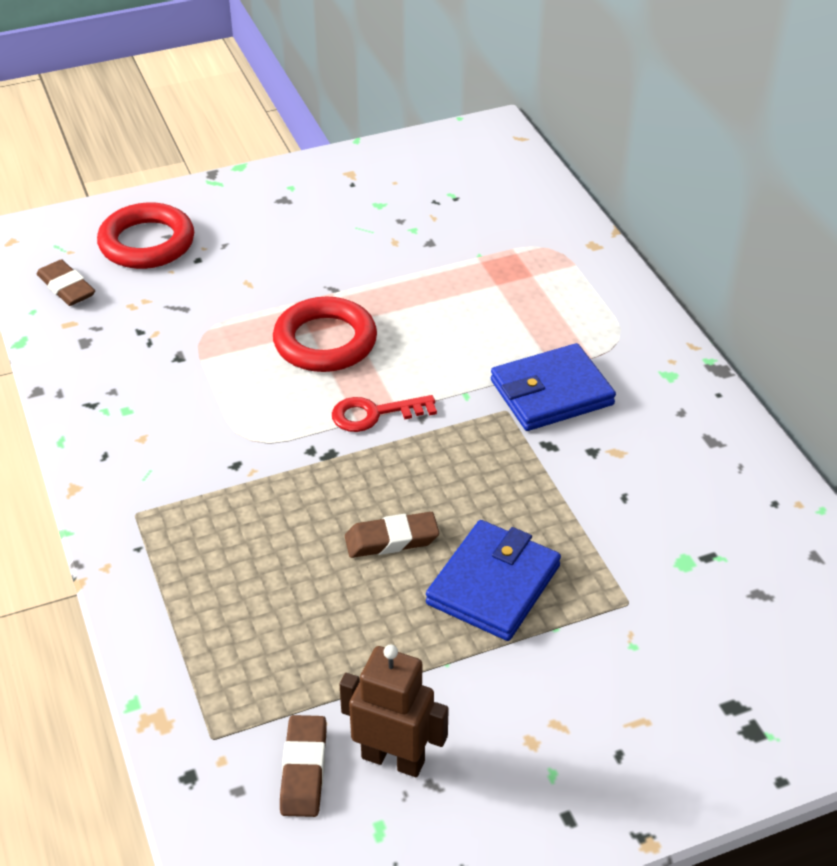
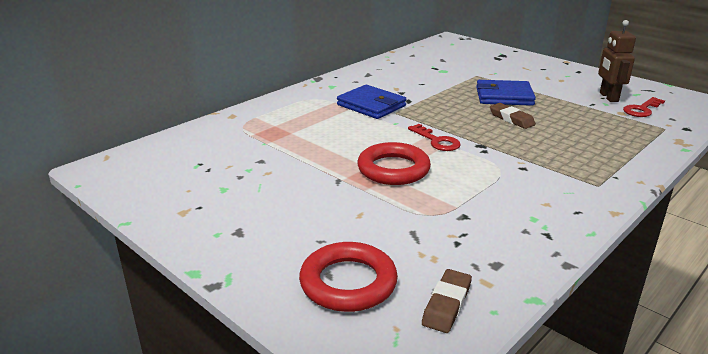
camera: 115 degrees left, 15 degrees down
brown eraser [280,715,327,817] -> red key [623,97,665,117]

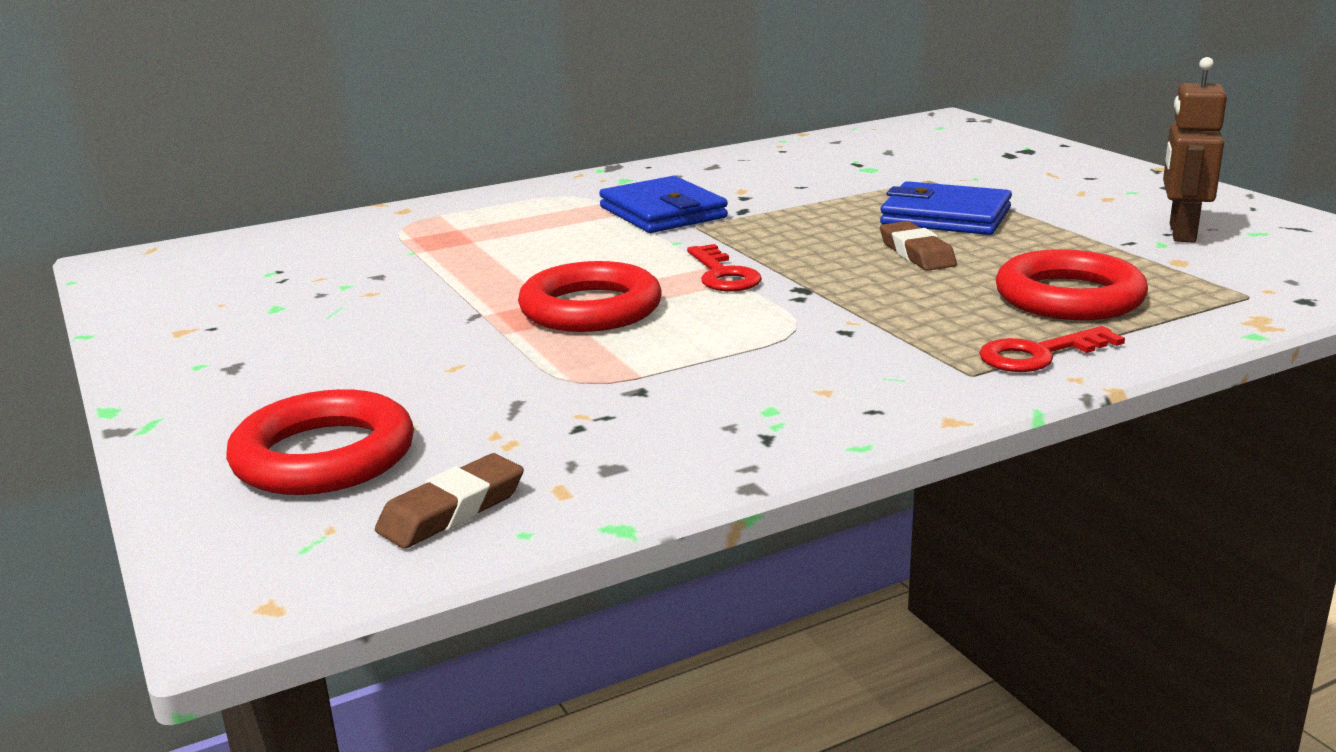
camera: 20 degrees right, 5 degrees down
red key [623,97,665,117] -> red key moved to [979,326,1125,372]
none -> red ring [996,249,1148,320]

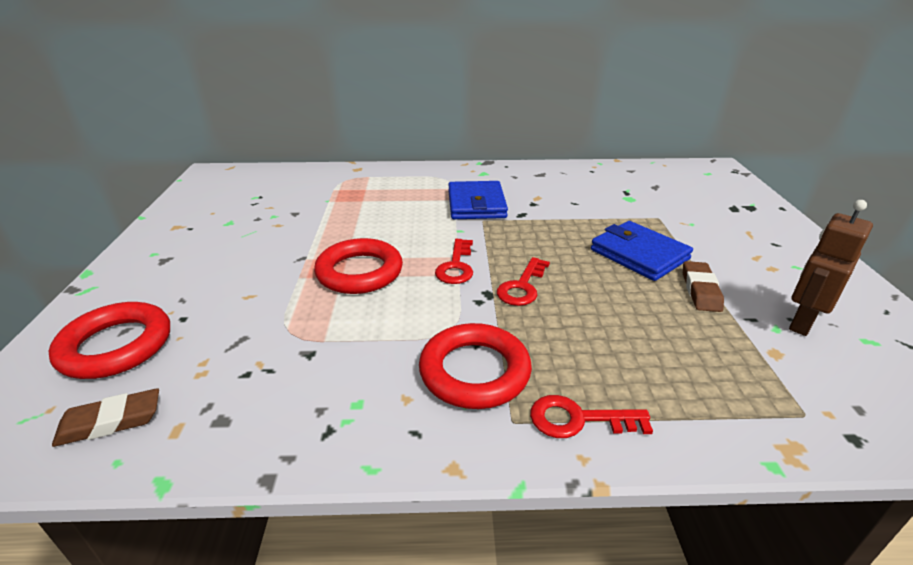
camera: 25 degrees right, 10 degrees up
brown eraser [880,221,957,271] -> brown eraser moved to [683,261,724,312]
red ring [996,249,1148,320] -> red ring moved to [419,323,532,409]
none -> red key [497,257,550,306]

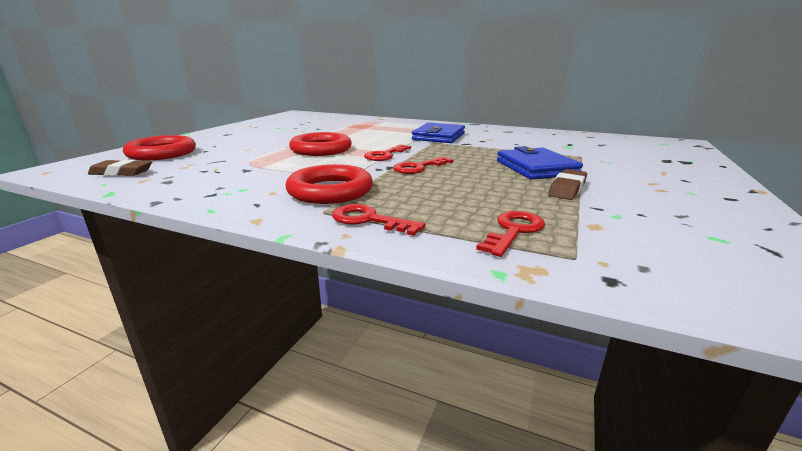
camera: 25 degrees right, 10 degrees down
brown robot [789,200,873,336] -> none
none -> red key [476,211,545,257]

